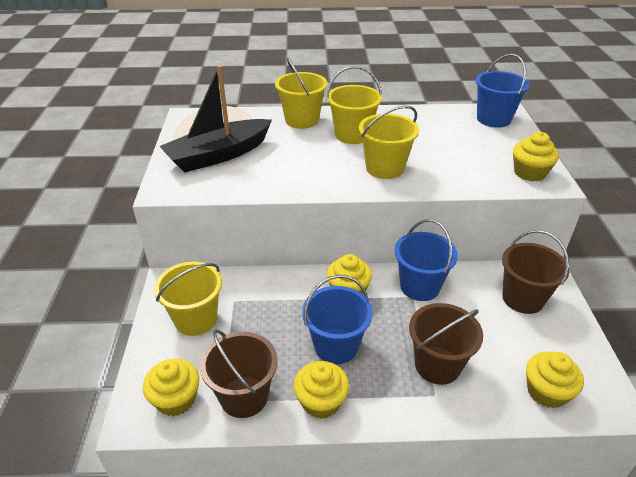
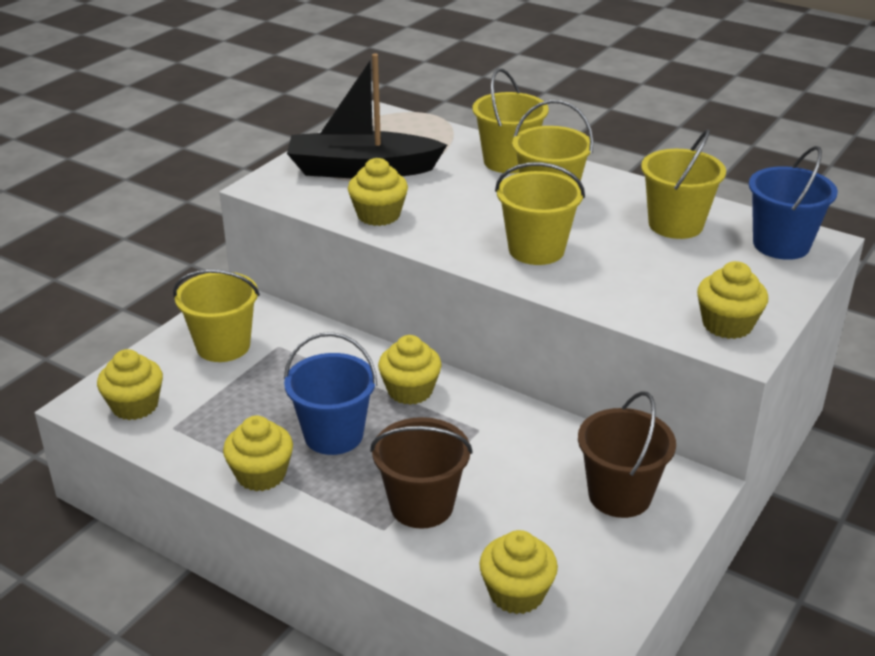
camera: 35 degrees right, 5 degrees down
brown bucket [200,329,278,418] -> none
blue bucket [394,219,458,301] -> none
none -> yellow cupcake [348,158,408,226]
none -> yellow bucket [641,129,726,239]

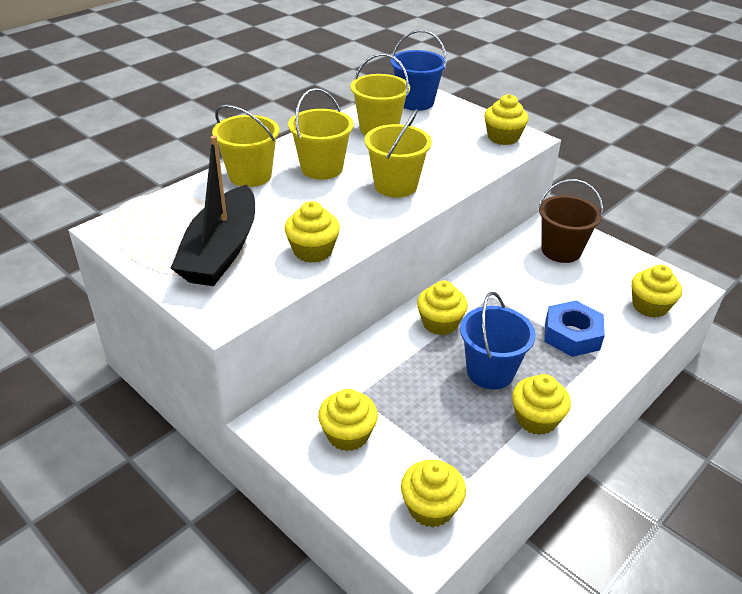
camera: 80 degrees left, 5 degrees up
yellow bucket [173,269,260,362] -> yellow cupcake [318,389,378,451]
brown bucket [370,417,473,529] -> blue nut [544,301,605,357]

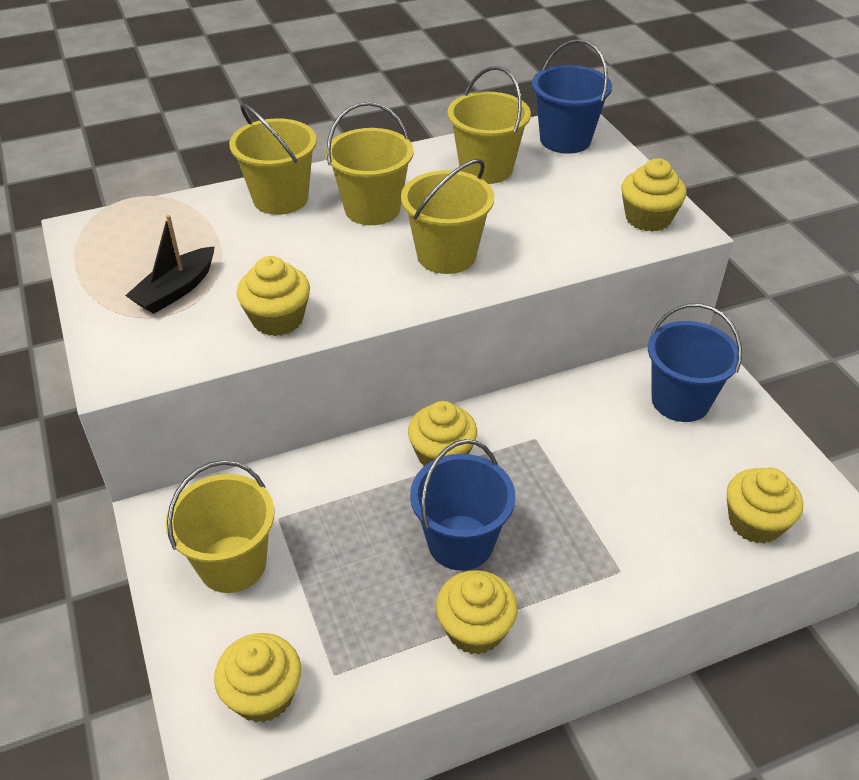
camera: 25 degrees right, 5 degrees up
black boat [171,135,255,286] -> black boat [125,215,215,314], size x0.55
yellow cupcake [318,389,378,451] -> yellow bucket [165,460,274,593]
brown bucket [538,179,603,263] -> blue bucket [648,303,742,422]
blue nut [544,301,605,357] -> none

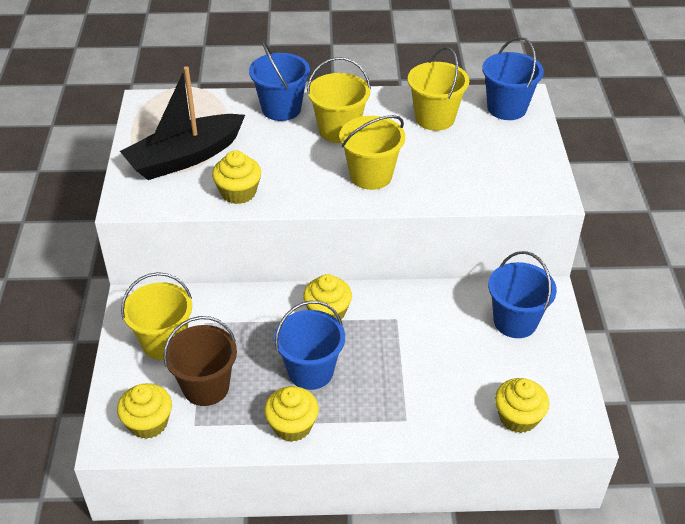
camera: 20 degrees right, 0 degrees up
black boat [125,215,215,314] -> black boat [120,66,245,180], size x1.81
yellow bucket [229,103,317,215] -> blue bucket [249,41,310,121]
yellow cupcake [621,158,687,232] -> none
none -> brown bucket [163,316,237,406]

